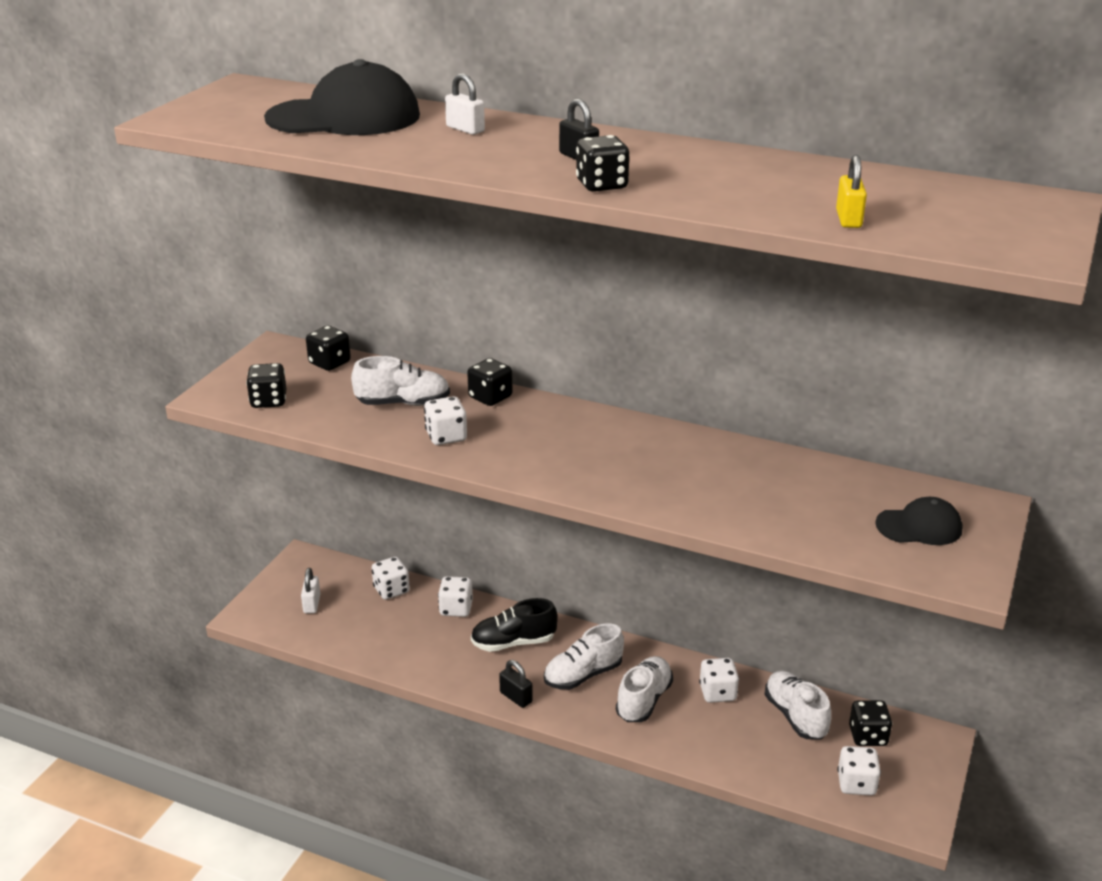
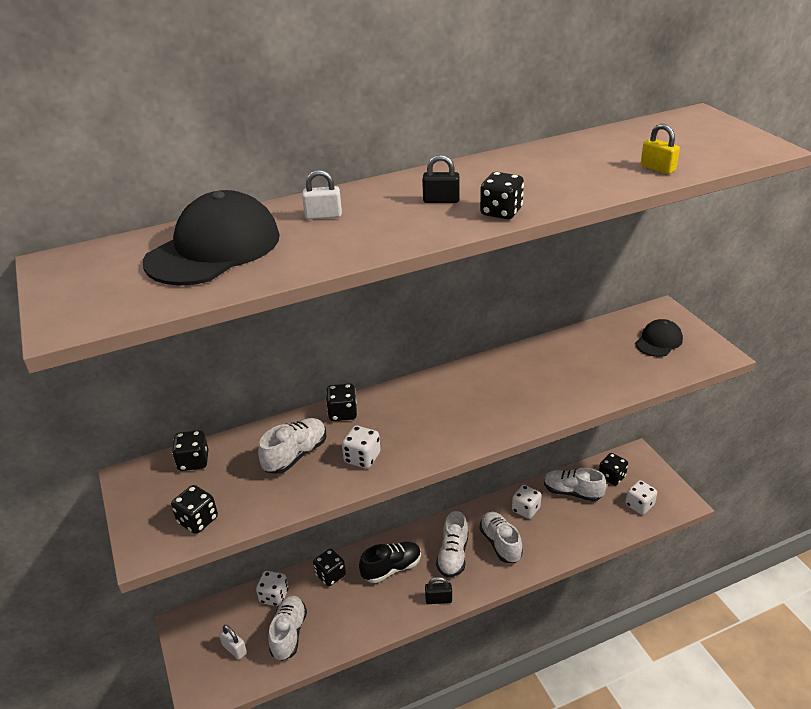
camera: 45 degrees left, 5 degrees up
white dice [438,576,473,617] -> black dice [313,549,346,586]
black shoe [471,598,558,652] -> black shoe turned 150 degrees counterclockwise [359,542,421,583]
none -> white shoe [268,596,307,661]

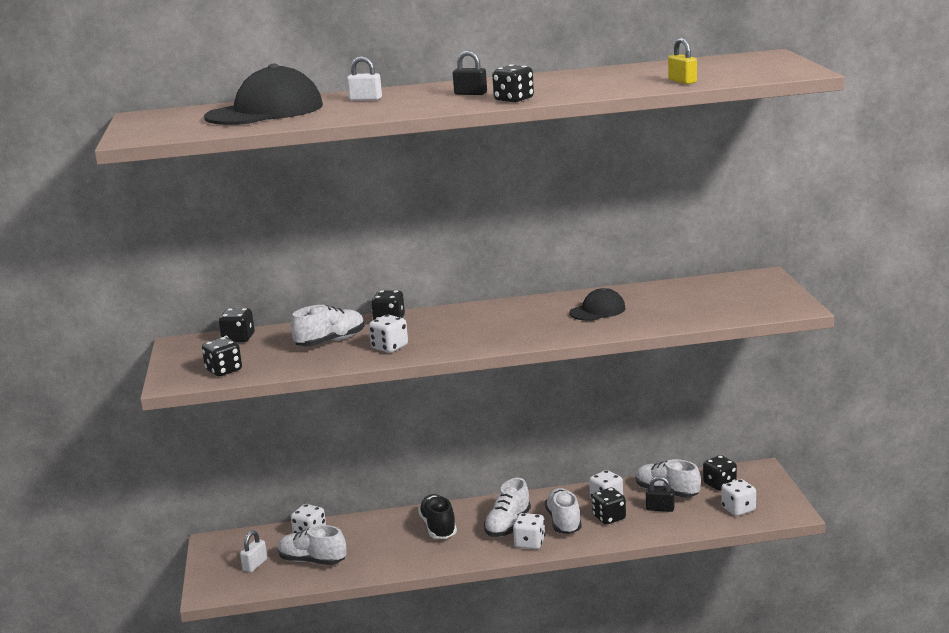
camera: 15 degrees right, 15 degrees down
white padlock [219,625,247,660] -> white padlock turned 60 degrees clockwise [240,530,267,572]
white shoe [268,596,307,661] -> white shoe turned 90 degrees counterclockwise [278,525,347,565]
black dice [313,549,346,586] -> black dice moved to [592,488,626,525]
black shoe [359,542,421,583] -> black shoe turned 90 degrees counterclockwise [418,494,457,539]
black padlock [425,577,452,604] -> black padlock moved to [646,476,675,512]
black cap [635,319,683,357] -> black cap moved to [570,288,626,321]
none -> white dice [513,513,545,549]

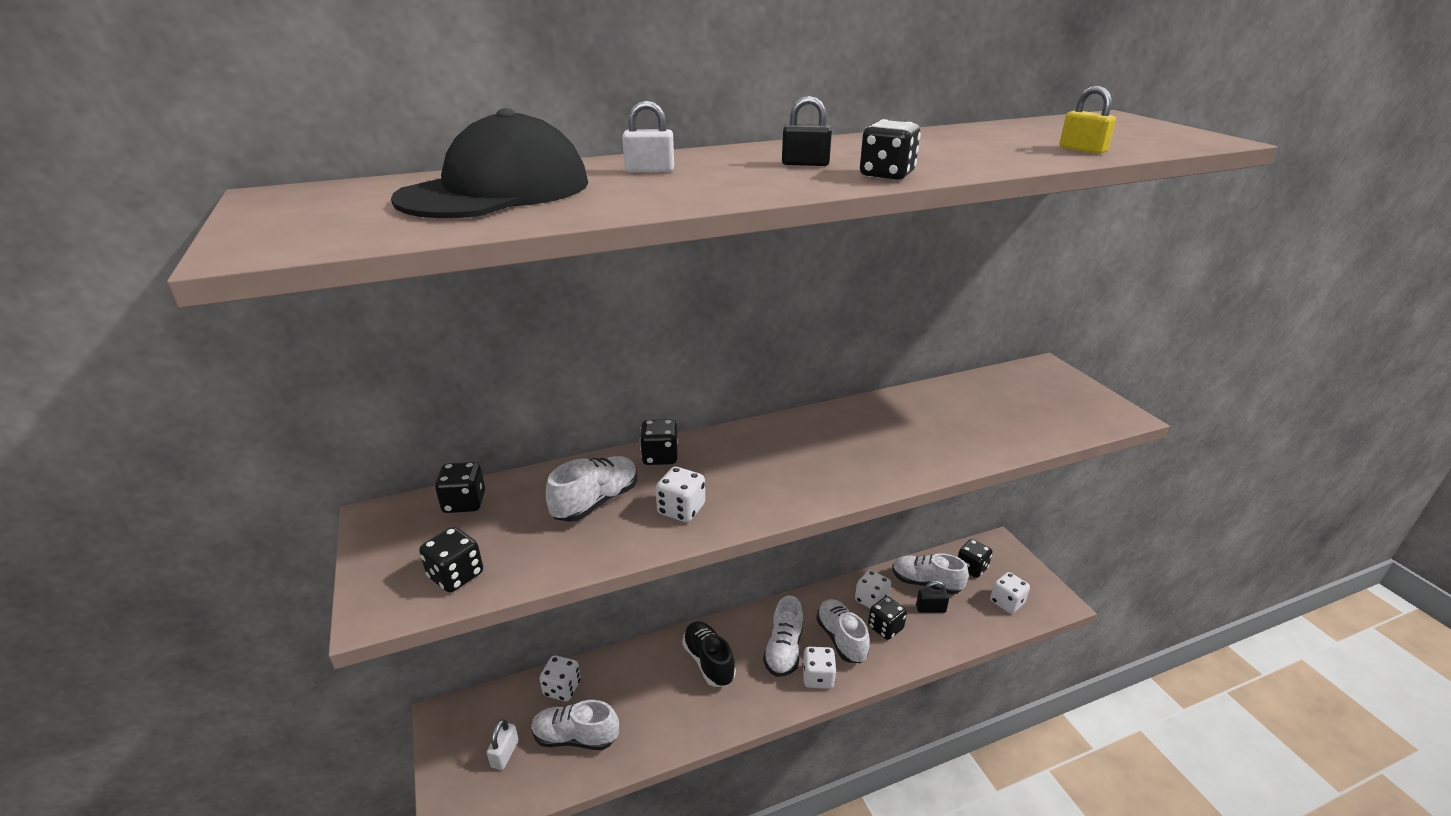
camera: 15 degrees left, 10 degrees up
black cap [570,288,626,321] -> none

